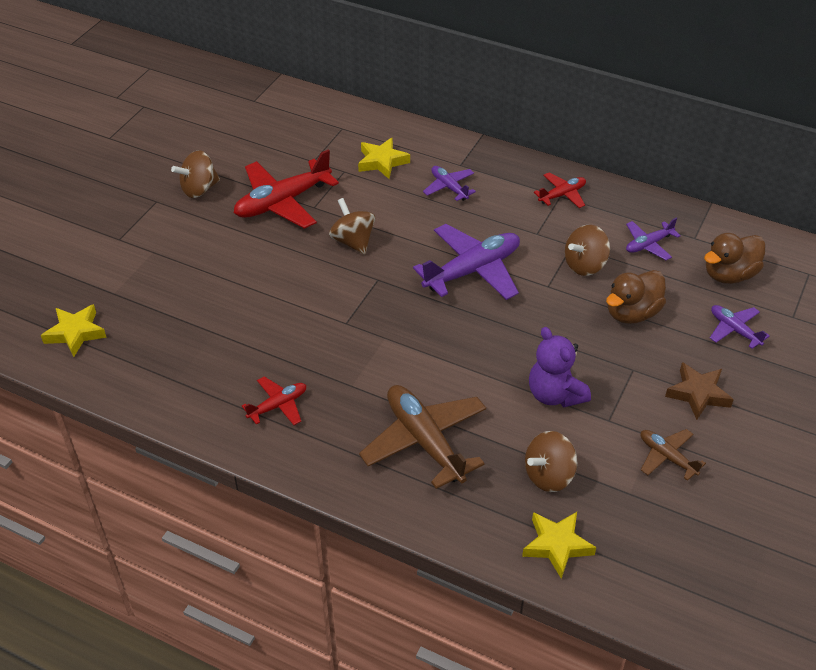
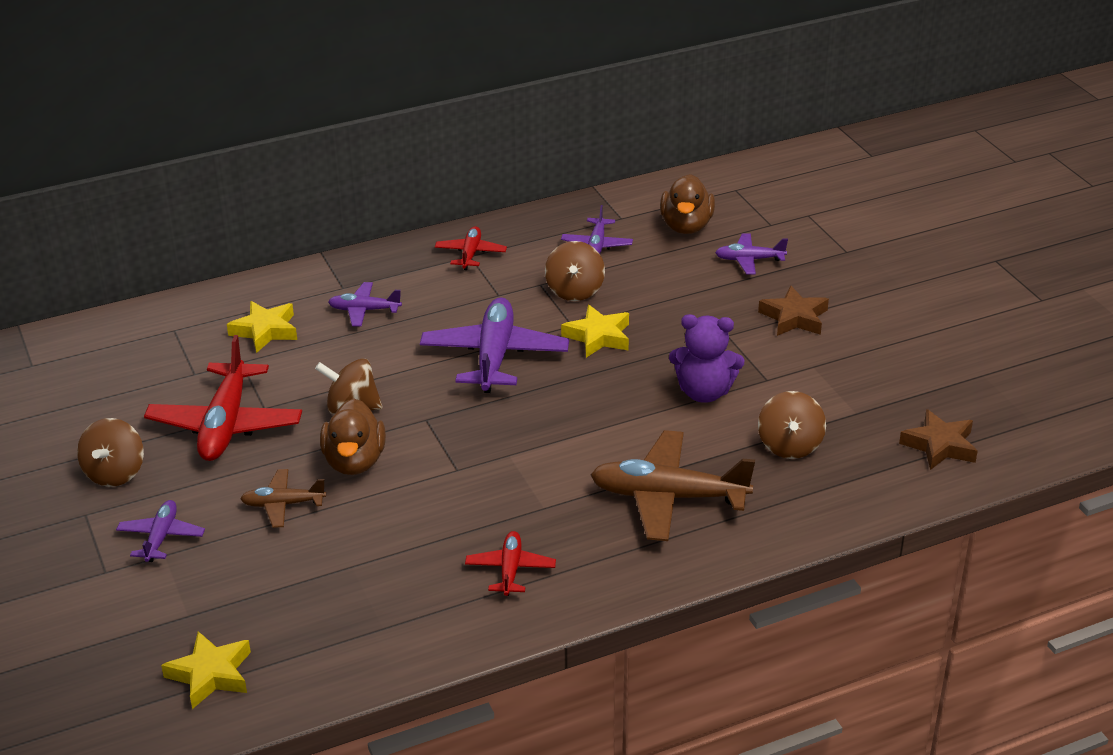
camera: 50 degrees left, 10 degrees down
yellow star [522,512,596,579] -> yellow star moved to [561,305,629,358]
brown duck [606,270,666,324] -> brown duck moved to [320,398,386,475]
brown plane [641,429,706,481] -> brown plane moved to [240,469,326,528]
none -> purple plane [116,500,205,562]
none -> brown star [899,409,978,470]

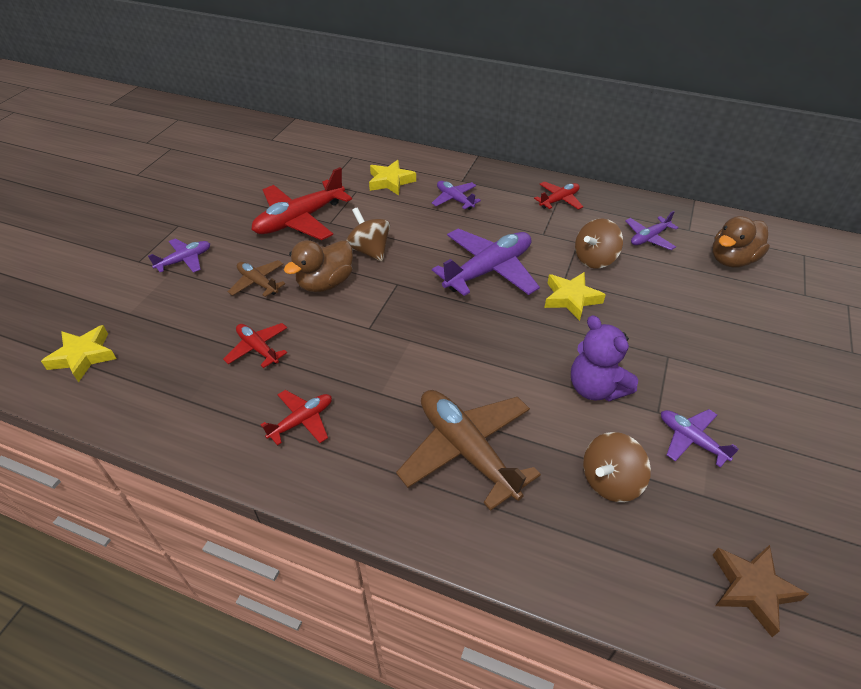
camera: 45 degrees right, 10 degrees up
brown spinning top [77,418,144,487] -> none
purple plane [715,233,788,275] -> purple plane moved to [661,409,739,468]
brown star [758,285,829,336] -> none
none -> red plane [223,323,287,368]

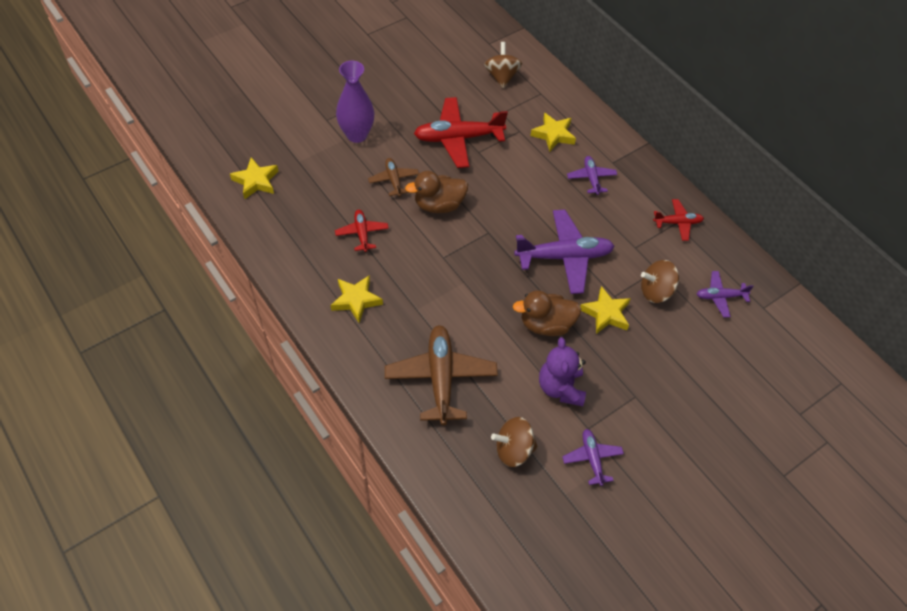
camera: 30 degrees right, 10 degrees up
purple plane [148,238,210,273] -> purple vase [336,61,375,143]
red plane [261,390,332,446] -> yellow star [331,276,383,323]
brown spinning top [346,207,390,262] -> brown spinning top moved to [484,42,522,89]
brown duck [712,216,770,268] -> brown duck moved to [513,290,581,336]
brown star [713,545,809,637] -> none

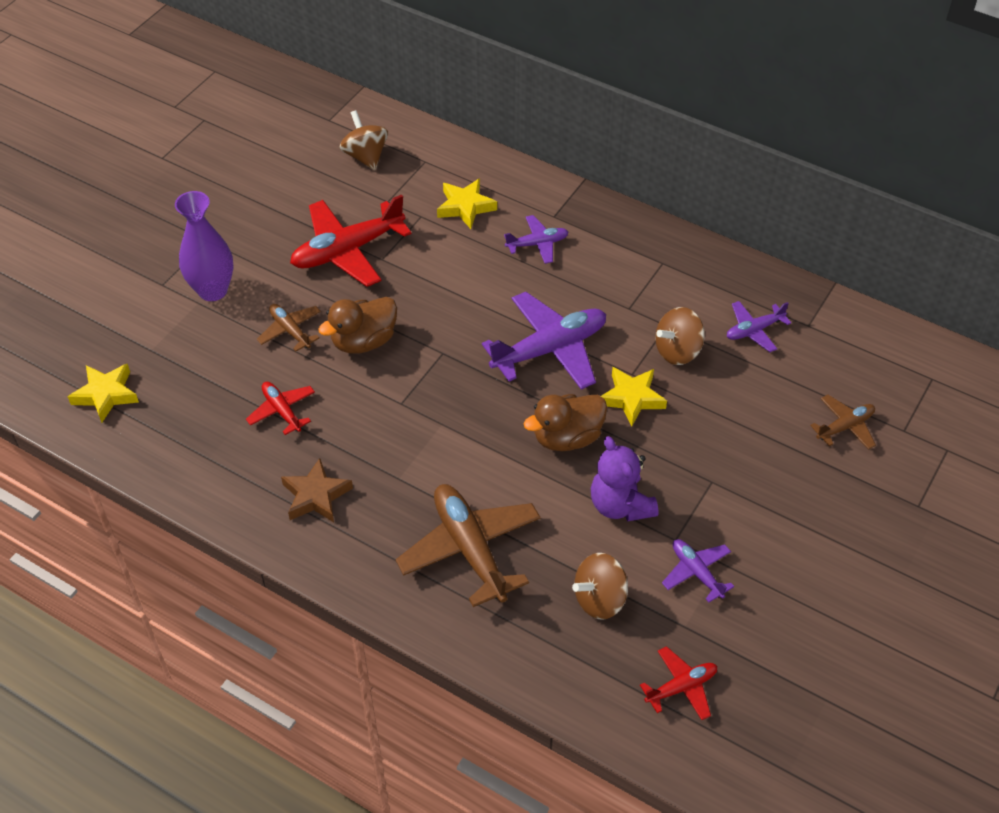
camera: 20 degrees left, 5 degrees down
yellow star [331,276,383,323] -> brown star [281,458,353,522]
purple plane [567,156,617,195] -> purple plane turned 105 degrees clockwise [504,215,569,264]
red plane [653,199,704,241] -> red plane moved to [640,646,717,720]
none -> brown plane [810,395,876,450]

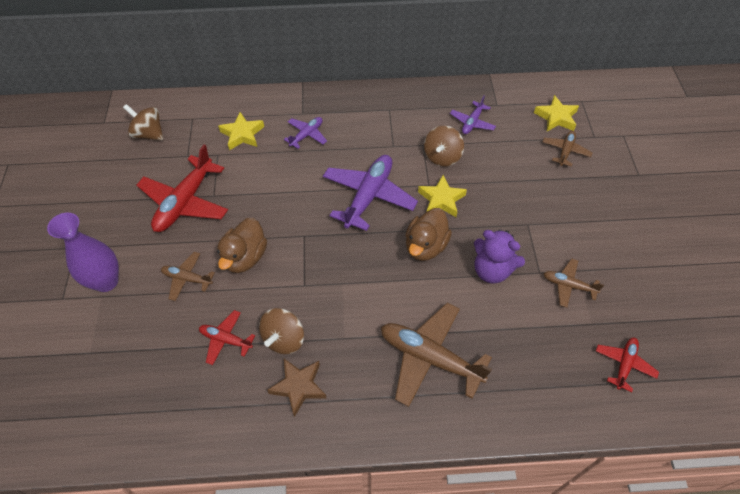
camera: 35 degrees left, 5 degrees up
yellow star [68,364,139,423] -> yellow star moved to [534,95,579,131]
brown spinning top [572,553,628,620] -> brown spinning top moved to [259,308,304,354]
purple plane [662,539,734,602] -> brown plane [544,258,604,308]

